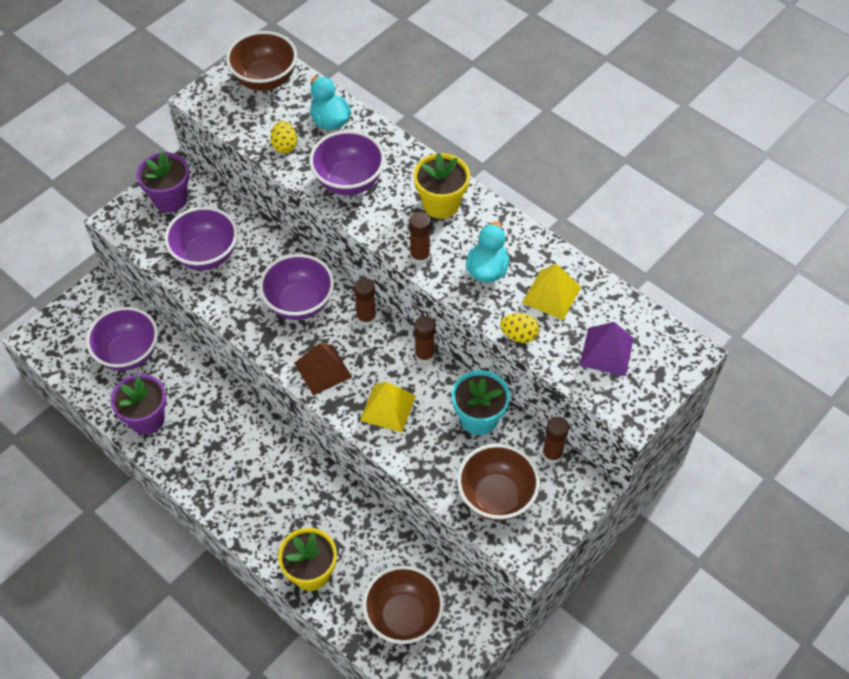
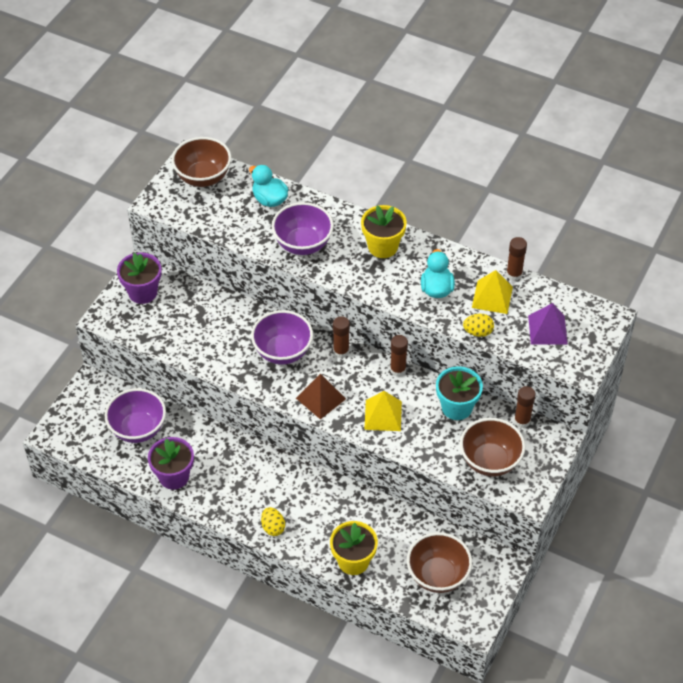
camera: 15 degrees left, 5 degrees down
purple bowl [164,207,238,270] -> none
yellow egg [270,121,297,154] -> yellow egg moved to [261,507,285,536]
brown glue stick [409,212,431,265] -> brown glue stick moved to [506,237,527,281]

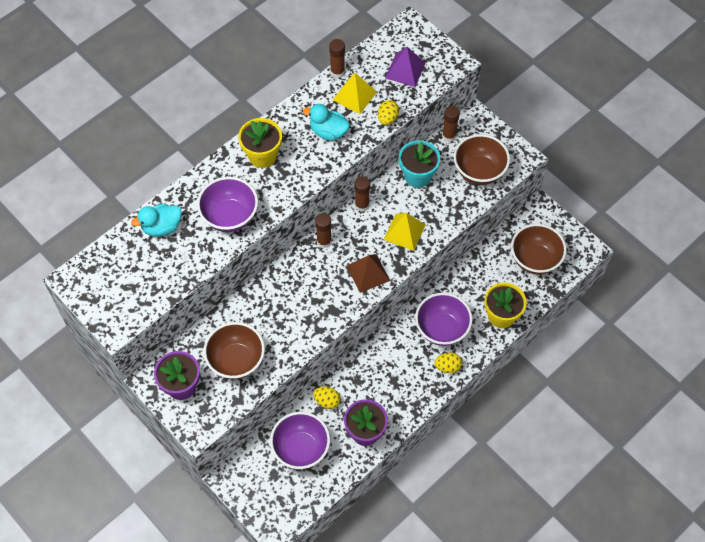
camera: 70 degrees left, 10 degrees up
brown bowl [171,137,231,187] -> brown bowl moved to [203,322,265,379]
purple bowl [251,310,313,364] -> purple bowl moved to [415,293,473,346]
none -> yellow egg [313,387,340,409]

